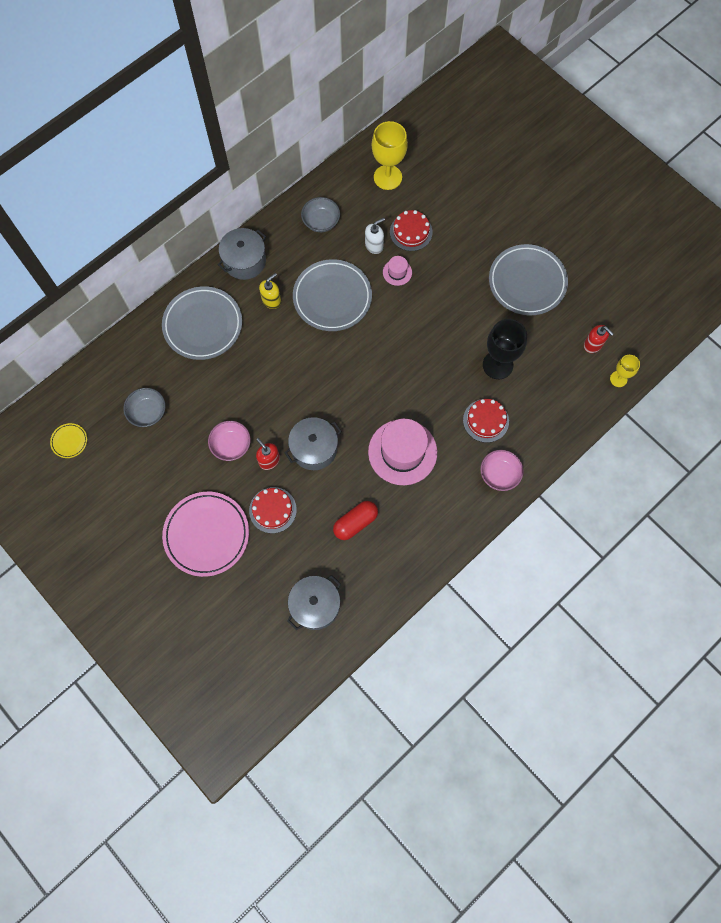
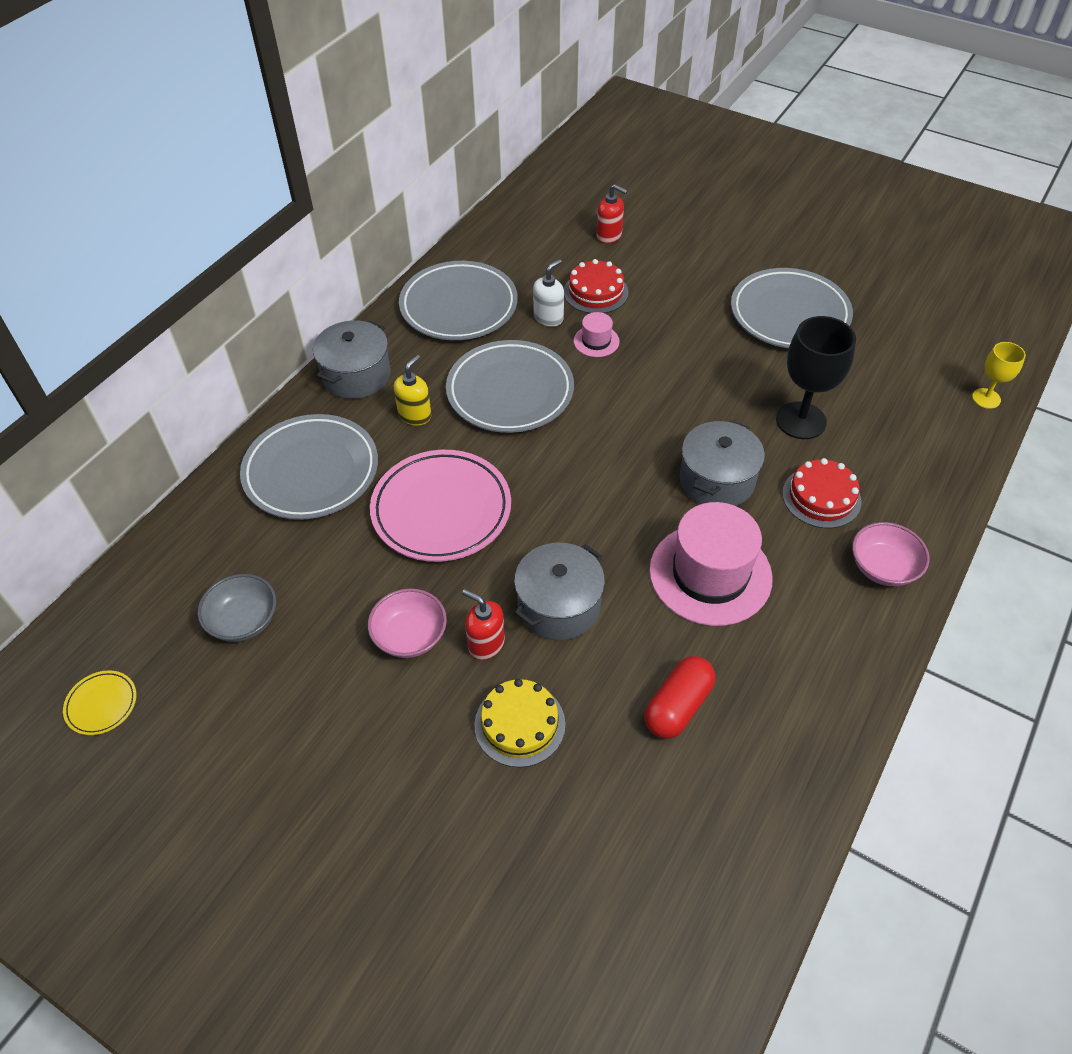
camera: 15 degrees left, 20 degrees down
pink plate [162,492,249,577] -> pink plate moved to [370,450,511,562]
red cake [249,487,297,533] -> yellow cake [474,679,565,768]
grey pot [287,575,341,630] -> grey pot moved to [680,420,765,506]
grey bowl [301,197,340,232] -> grey plate [399,261,518,340]
yellow goblet [372,121,408,190] -> none
red soap dispenser [584,325,614,353] -> red soap dispenser moved to [597,184,628,244]

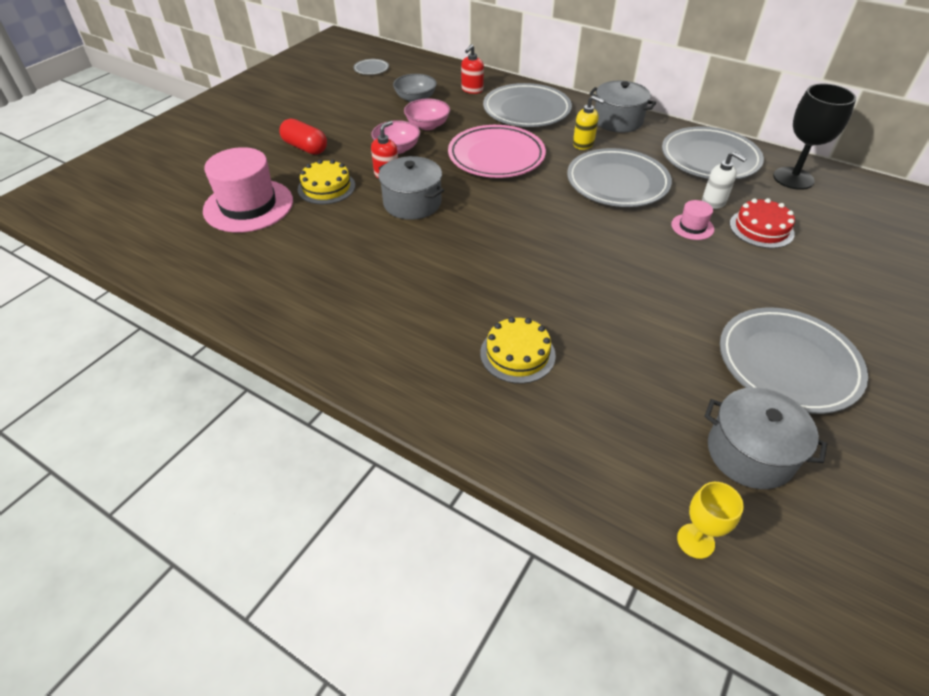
camera: 90 degrees right, 5 degrees down
yellow plate [63,670,136,735] -> grey plate [354,59,389,75]
red soap dispenser [597,184,628,244] -> red soap dispenser moved to [461,44,484,94]
red capsule [644,656,716,739] -> red capsule moved to [279,118,327,155]
pink hat [649,502,773,626] -> pink hat moved to [203,147,293,233]
grey pot [680,420,765,506] -> grey pot moved to [704,387,827,489]
black goblet [776,316,856,439] -> black goblet moved to [773,84,856,190]
red cake [782,458,861,528] -> yellow cake [480,317,556,384]
pink bowl [852,522,930,586] -> pink bowl moved to [404,99,450,130]

